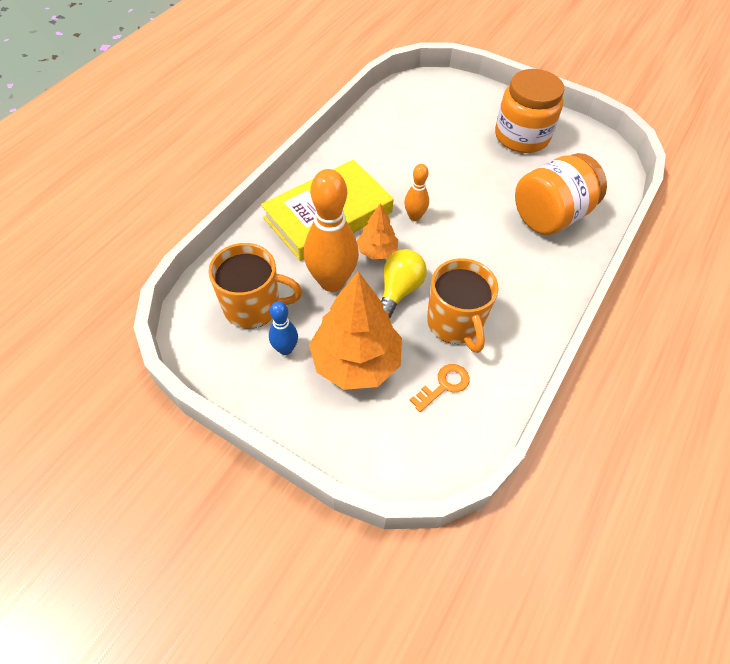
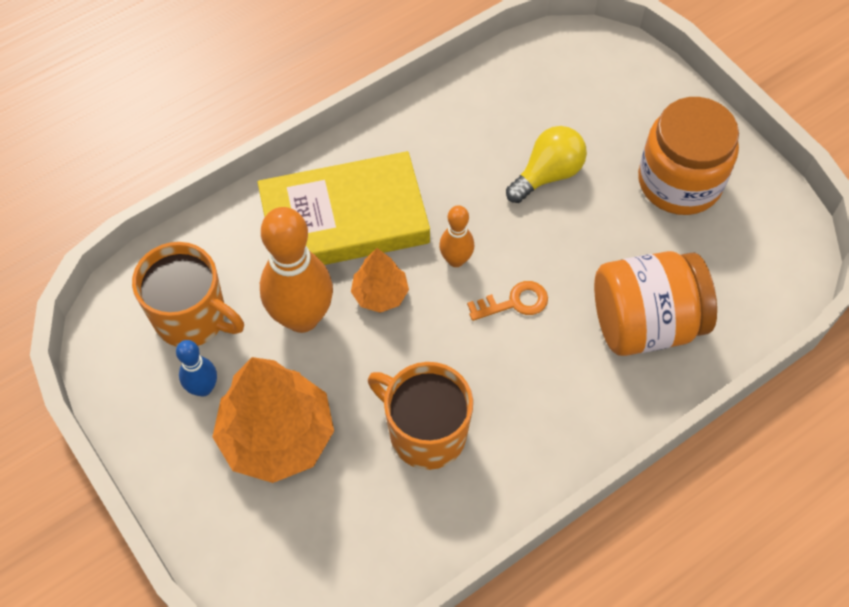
camera: 25 degrees right, 5 degrees up
yellow light bulb [381,249,427,318] -> yellow light bulb moved to [506,126,587,203]
orange key [410,364,470,412] -> orange key moved to [467,281,548,321]
orange mug [427,258,499,353] -> orange mug turned 120 degrees clockwise [368,362,473,470]

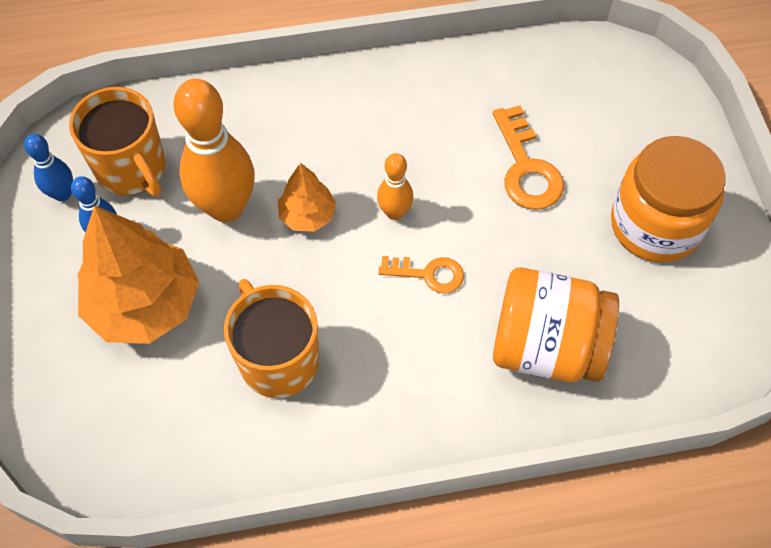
camera: 25 degrees right, 0 degrees up
yellow book [258,151,430,265] -> none
yellow light bulb [506,126,587,203] -> orange key [493,105,564,210]
none -> blue bowling pin [24,134,73,201]

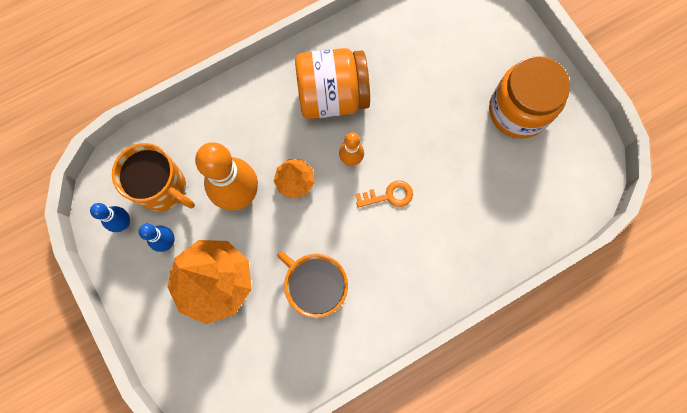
camera: 20 degrees left, 15 degrees up
orange key [493,105,564,210] -> none
orange jar [493,267,619,382] -> orange jar moved to [295,48,370,119]

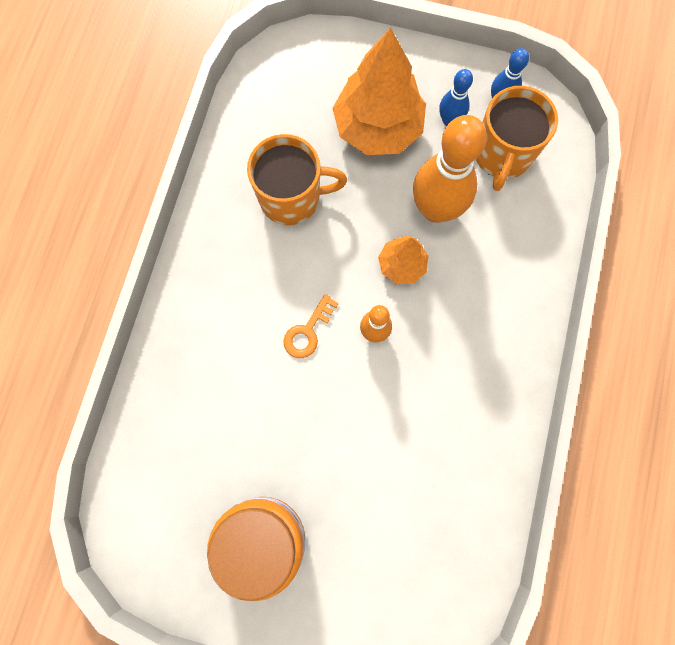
camera: 135 degrees right, 0 degrees up
orange mug [112,143,195,211] -> orange mug turned 60 degrees counterclockwise [476,86,558,191]
orange jar [295,48,370,119] -> none

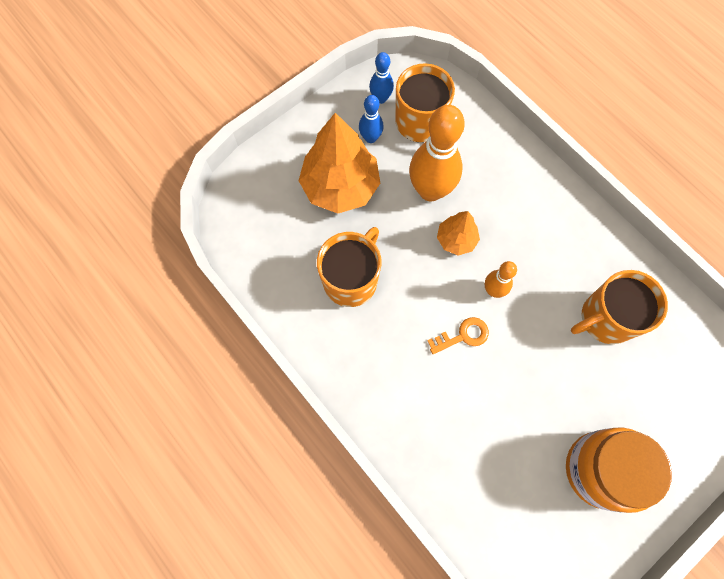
camera: 55 degrees left, 5 degrees down
orange key [283,294,339,358] -> orange key turned 90 degrees counterclockwise [427,317,489,354]
none -> orange mug [571,270,668,344]

